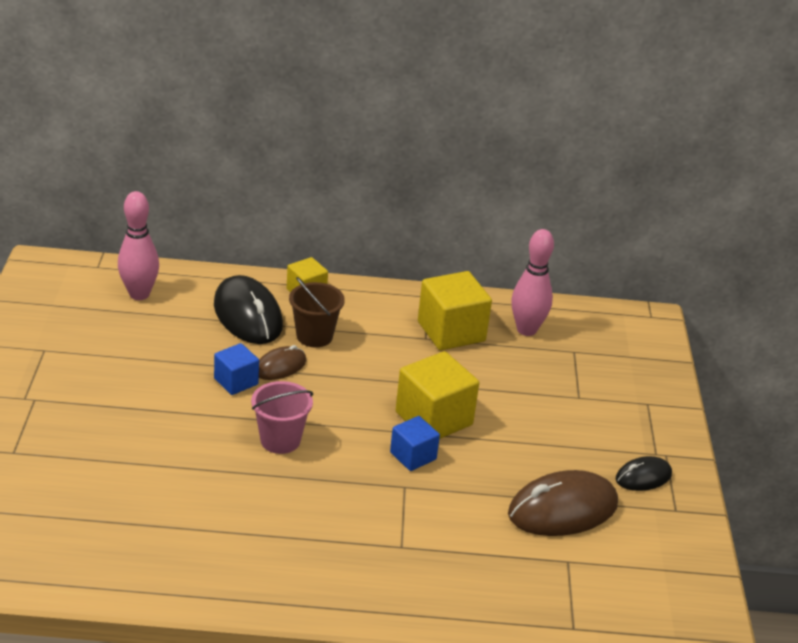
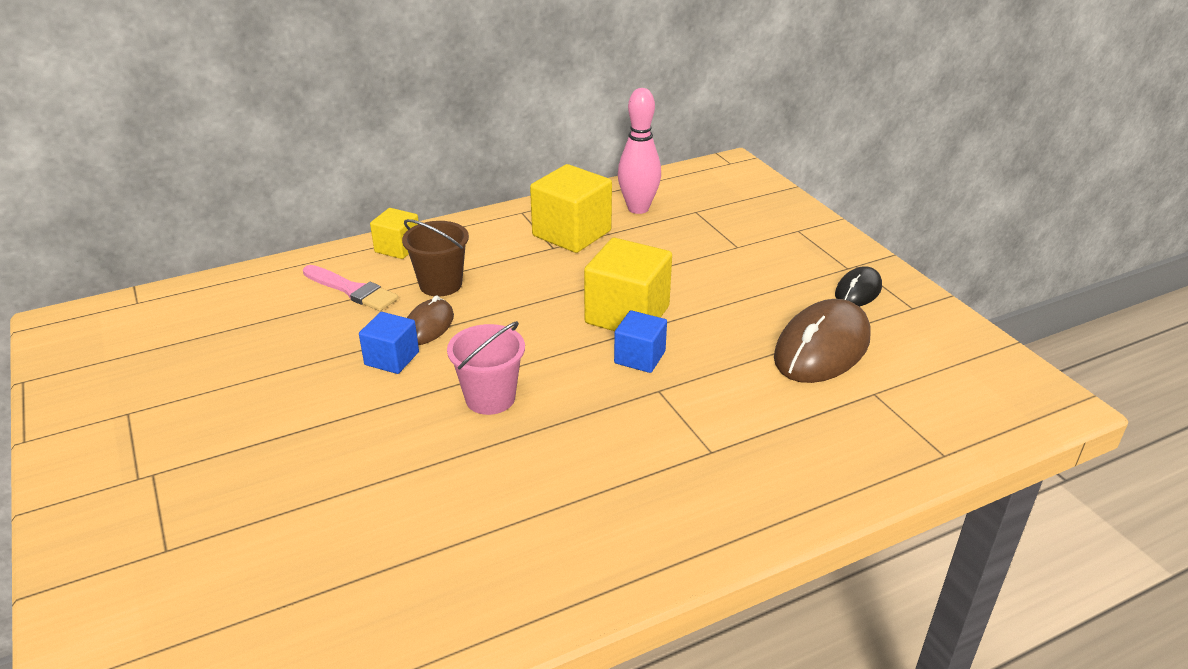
camera: 25 degrees left, 0 degrees up
pink bowling pin [118,191,159,300] -> none
black mouse [214,275,283,344] -> pink brush [303,265,398,311]

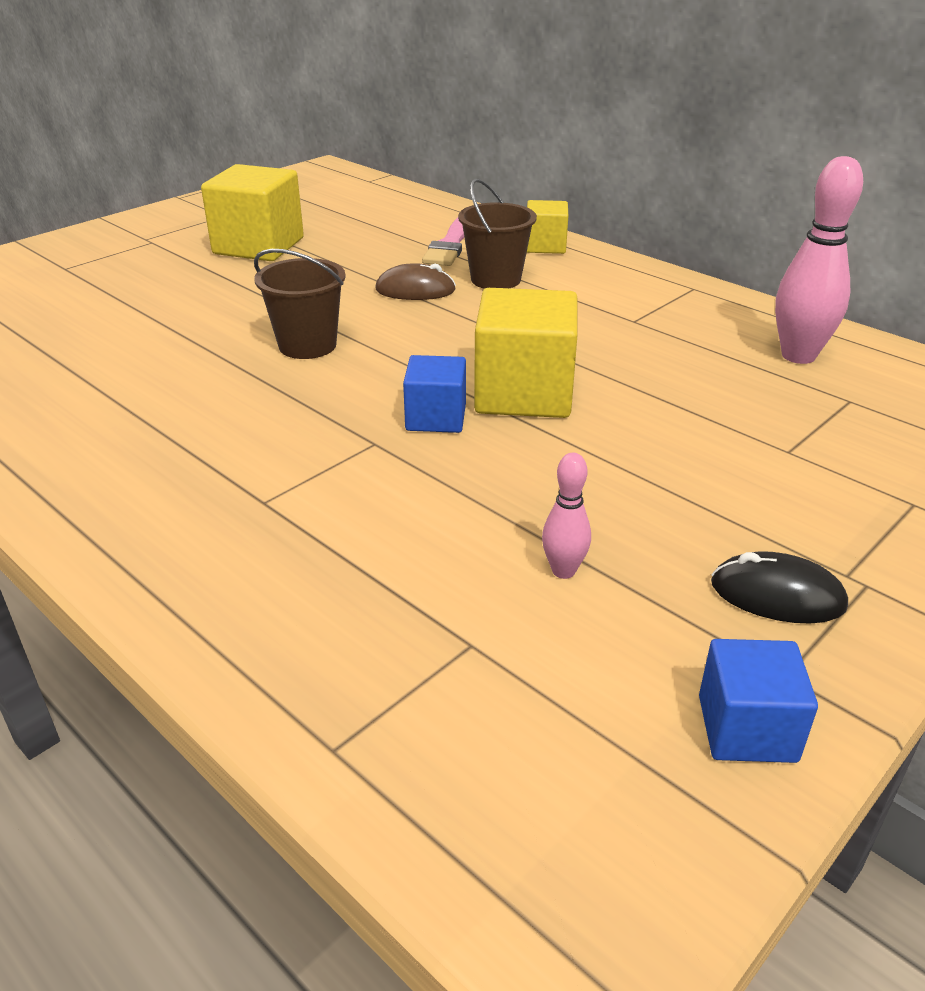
camera: 70 degrees right, 0 degrees up
blue cube [359,312,419,374] -> blue cube moved to [699,639,818,763]
pink bucket [447,321,525,415] -> brown bucket [254,249,346,359]
yellow cube [530,164,612,253] -> yellow cube moved to [201,164,304,261]
brown mouse [774,299,871,383] -> pink bowling pin [542,453,591,579]

